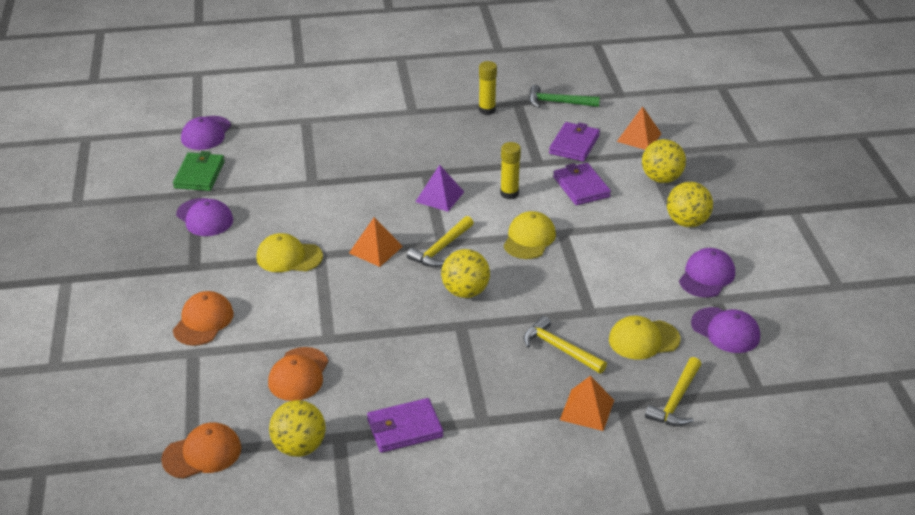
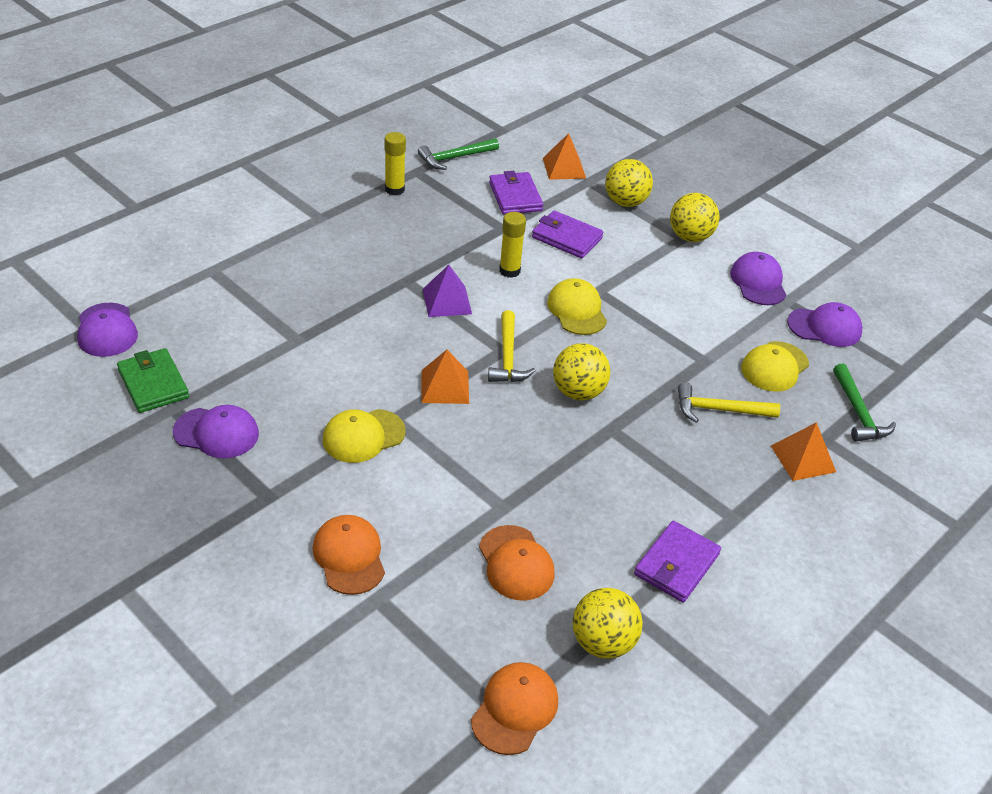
camera: 40 degrees left, 5 degrees up
yellow hammer [645,357,701,426] -> green hammer [833,364,896,442]

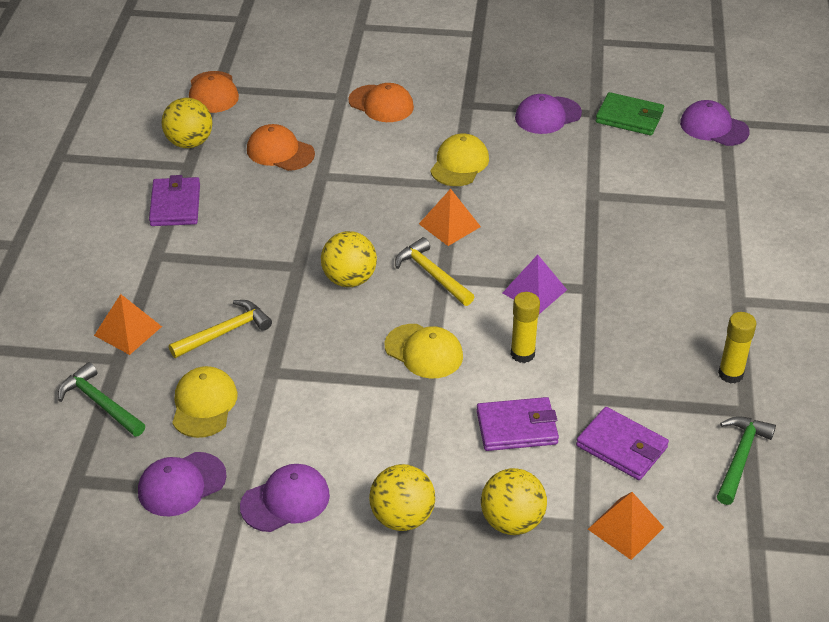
camera: 145 degrees right, 0 degrees up
purple cap [730,252,786,305] -> purple cap turned 75 degrees counterclockwise [240,464,330,532]

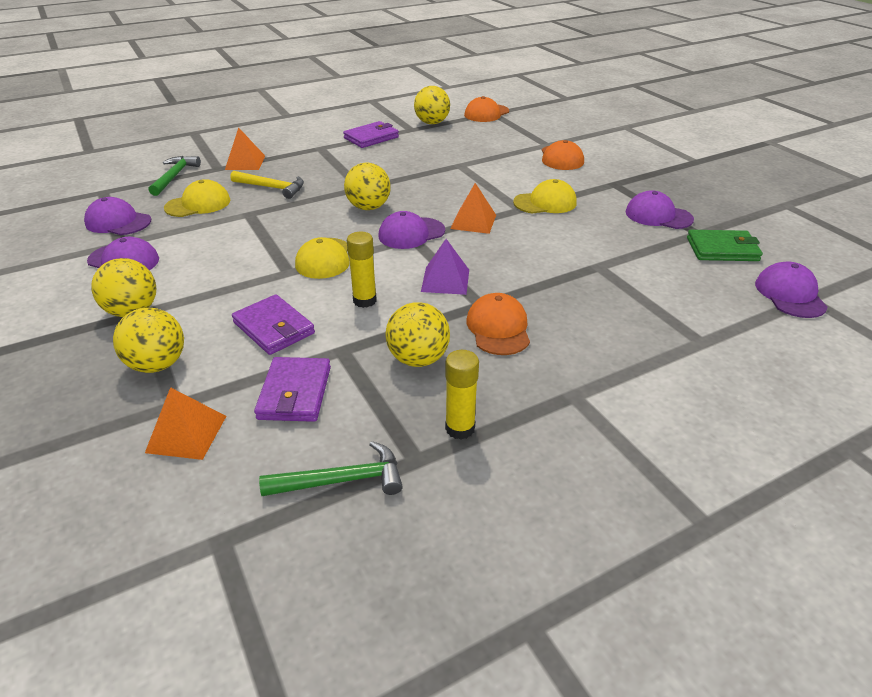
camera: 55 degrees right, 5 degrees down
orange cap [247,124,315,171] -> orange cap moved to [467,293,530,355]
yellow hammer [395,237,474,306] -> purple cap [378,211,445,249]
green wallet [596,92,664,136] -> green wallet turned 75 degrees counterclockwise [687,230,763,261]
none -> yellow ball [385,302,450,367]

